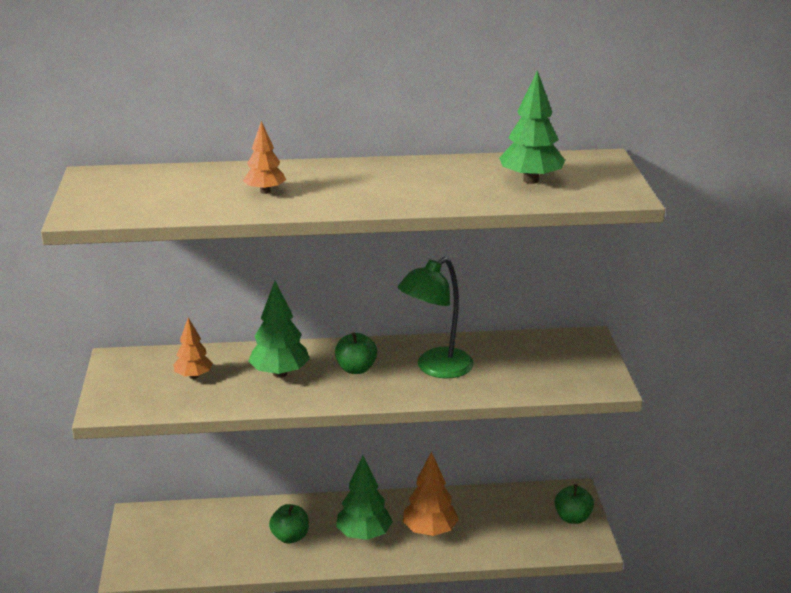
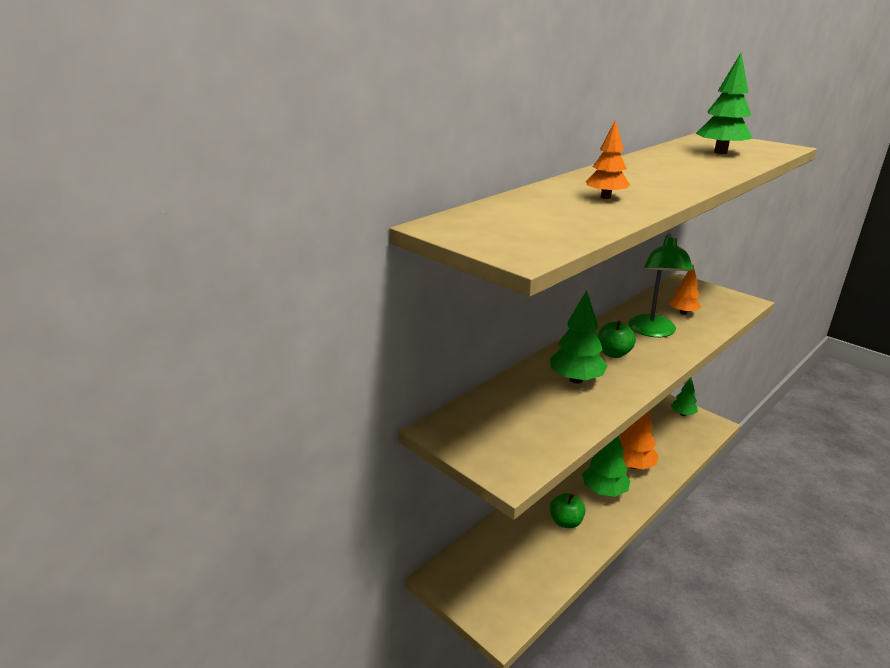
camera: 40 degrees left, 0 degrees up
orange tree [173,317,213,379] -> orange tree moved to [669,265,701,315]
green apple [555,484,594,524] -> green tree [671,377,698,416]

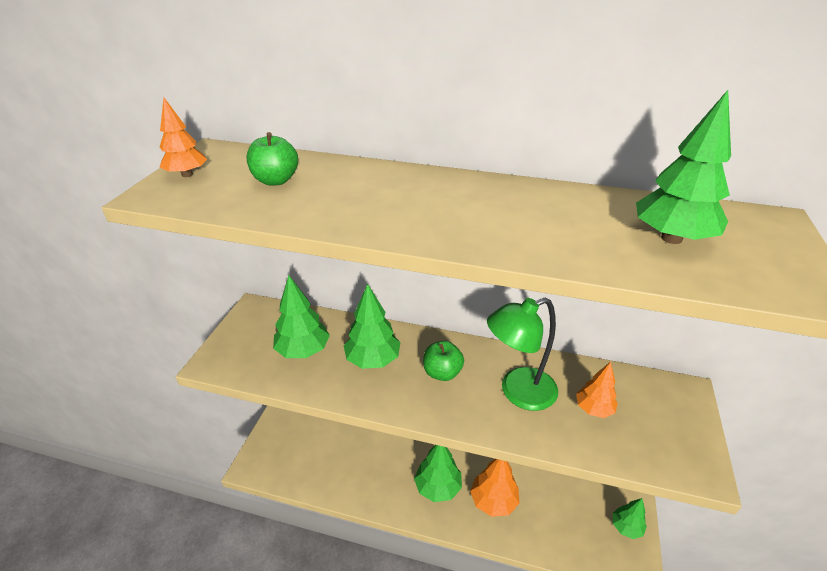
camera: 60 degrees right, 10 degrees up
green apple [550,493,585,528] -> green apple moved to [247,132,298,186]
orange tree [586,119,630,199] -> orange tree moved to [160,97,207,177]
none -> green tree [273,275,330,358]

